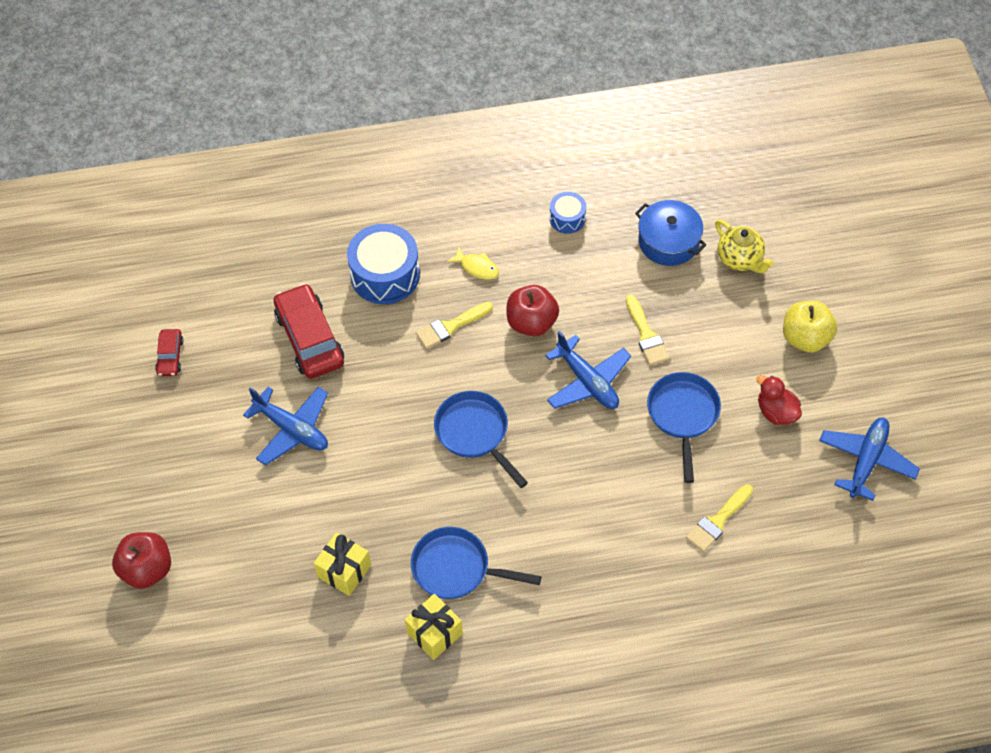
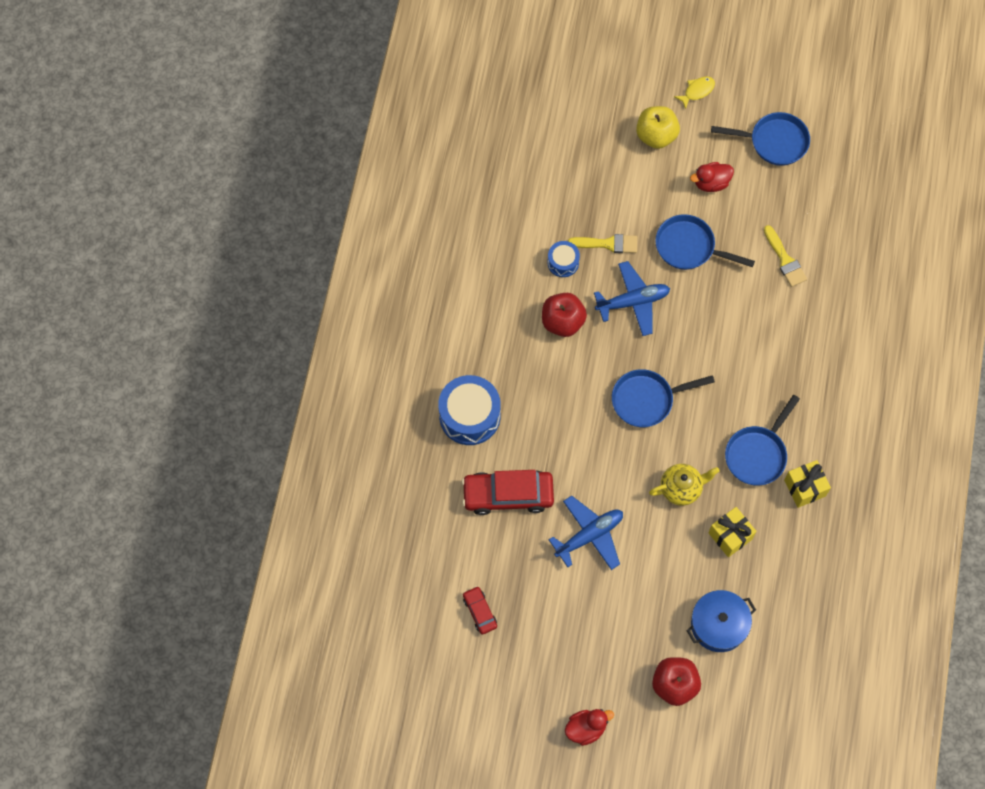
camera: 70 degrees left, 10 degrees up
red car [155,329,184,376] -> red car turned 135 degrees counterclockwise [463,586,497,634]
yellow brush [416,302,493,349] -> none
yellow fish [447,246,499,280] -> yellow fish moved to [674,77,715,109]
blue drum [549,192,586,234] -> blue drum moved to [547,241,580,277]
blue pot [635,200,706,266] -> blue pot moved to [687,590,756,652]
yellow teapot [715,220,774,273] -> yellow teapot moved to [649,464,720,506]
blue plane [819,418,920,501] -> blue pan [711,112,810,166]
none -> red duck [565,709,614,746]

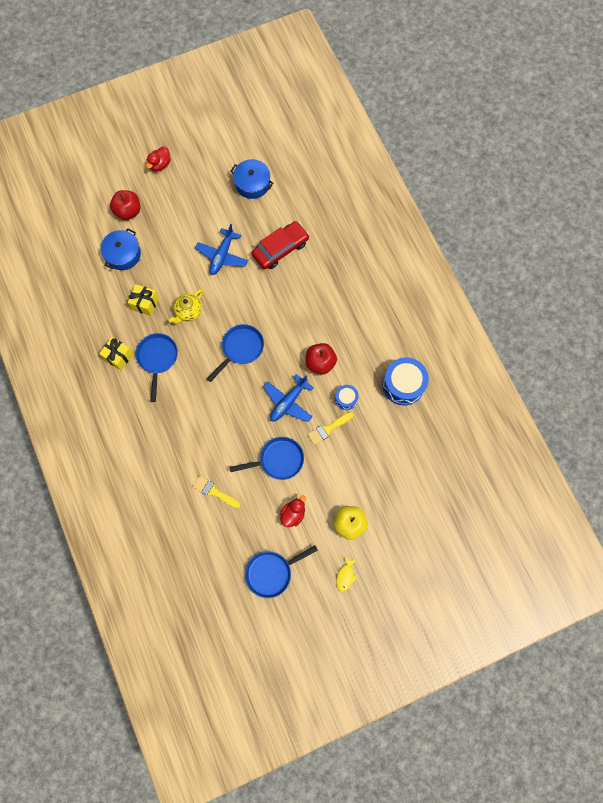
camera: 145 degrees right, 5 degrees up
blue drum [438,375,501,445] -> blue drum moved to [382,357,429,405]
red car [463,586,497,634] -> blue pot [231,159,273,199]

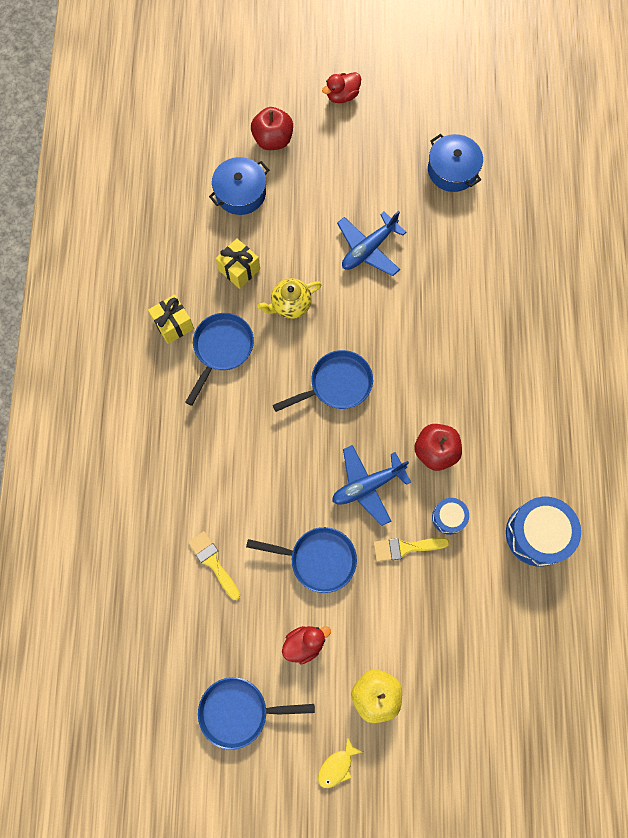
camera: 25 degrees right, 0 degrees up
red car [252,221,309,269] -> none

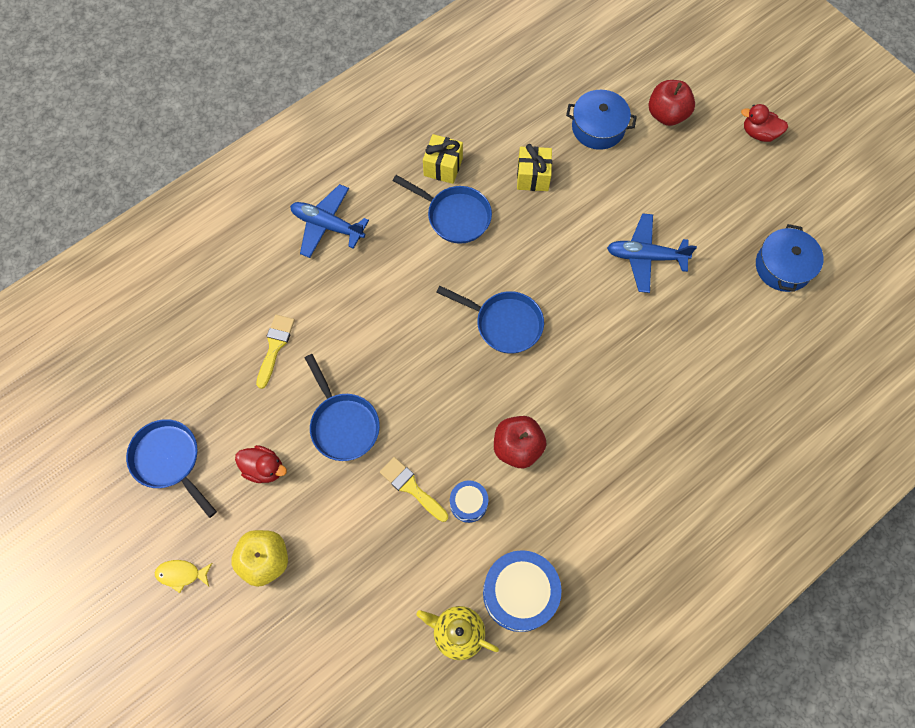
camera: 50 degrees right, 5 degrees down
blue pan [185,313,254,406] -> blue pan turned 45 degrees clockwise [393,175,492,244]
yellow teapot [257,278,322,319] -> yellow teapot moved to [416,606,499,660]
blue plane [332,445,411,526] -> blue plane moved to [290,184,369,258]

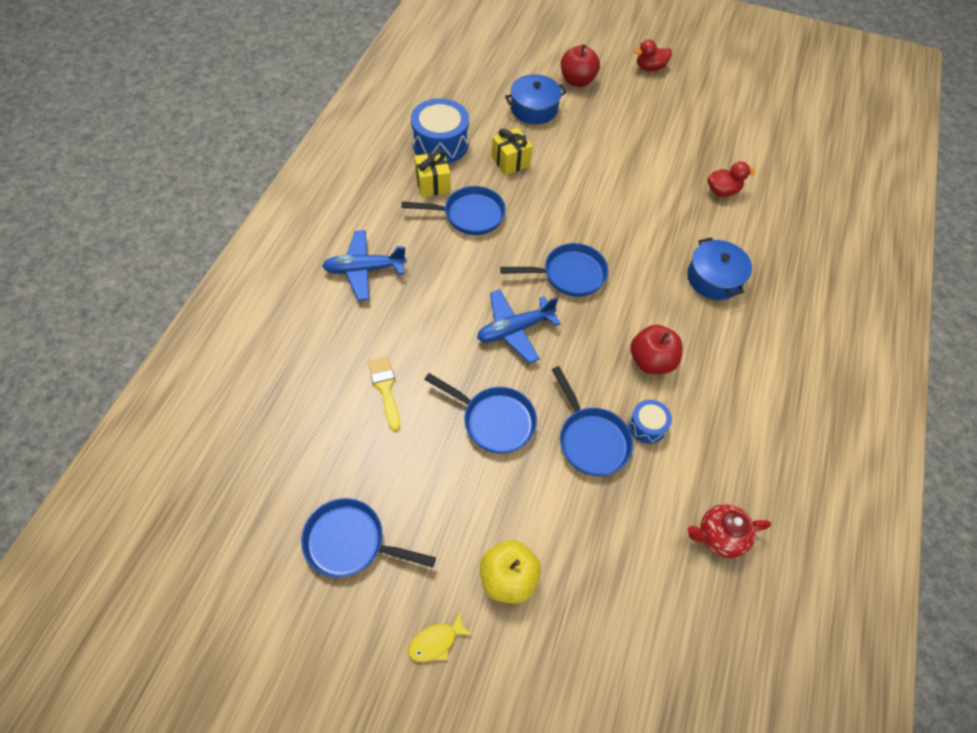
camera: 35 degrees left, 10 degrees down
red duck [235,445,287,483] -> red duck moved to [708,162,755,197]
yellow brush [380,457,448,522] -> blue pan [552,366,633,476]
yellow teapot [416,606,499,660] -> red teapot [688,504,771,558]
blue drum [483,550,562,632] -> blue drum moved to [411,98,469,163]
blue plane [607,213,697,293] -> blue plane moved to [477,289,561,363]
blue pot [756,224,824,292] -> blue pot moved to [687,237,752,300]

